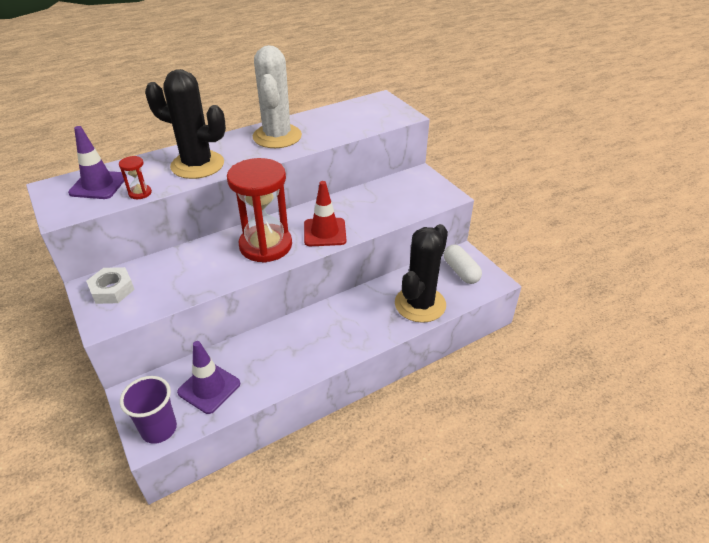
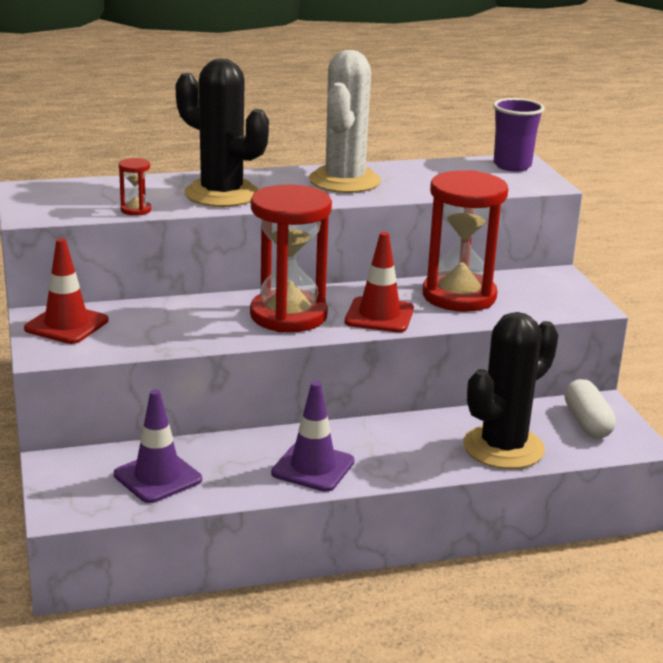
camera: 15 degrees right, 15 degrees down
purple traffic cone [68,126,127,199] -> purple traffic cone moved to [271,381,354,492]
white nut [86,267,135,304] -> red traffic cone [24,238,108,344]
purple cup [120,376,177,444] -> purple cup moved to [493,98,545,172]
none -> red hourglass [423,170,508,312]

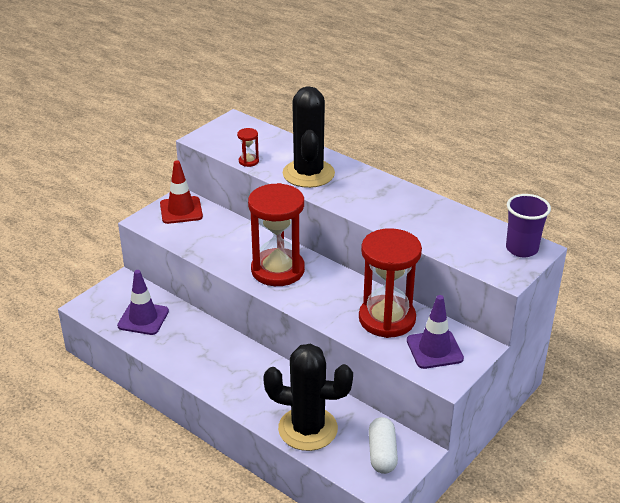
camera: 55 degrees right, 10 degrees up
purple traffic cone [271,381,354,492] -> purple traffic cone moved to [407,295,464,369]
white cactus [309,50,381,193] -> none
red traffic cone [345,232,414,333] -> none
white capsule [565,379,616,438] -> white capsule turned 45 degrees counterclockwise [369,417,398,474]

